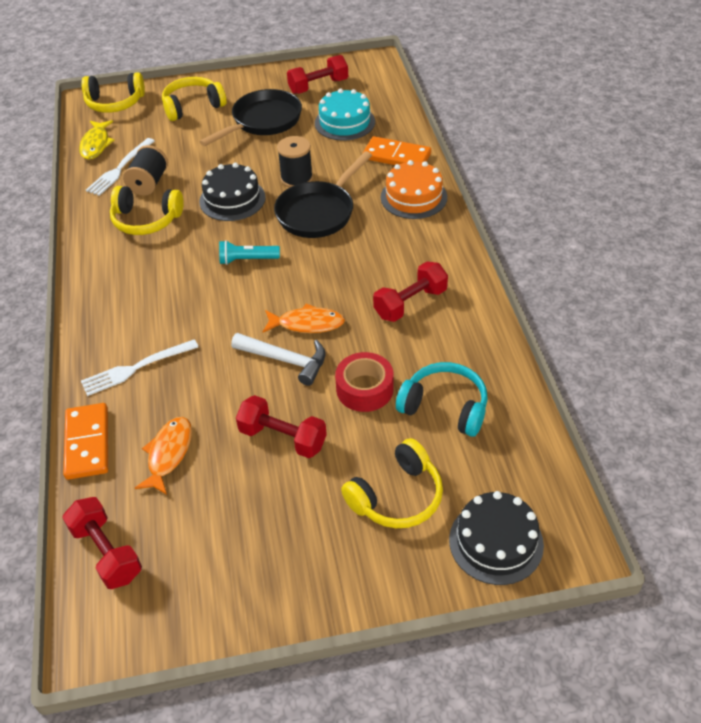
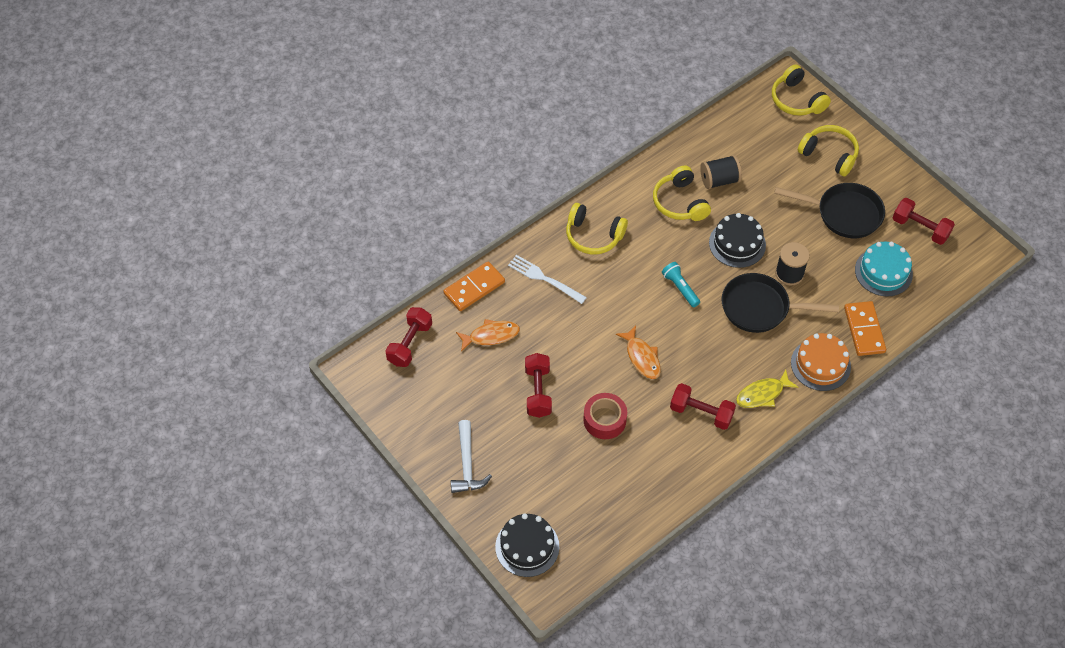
camera: 60 degrees right, 10 degrees up
yellow fish [79,120,115,160] -> yellow fish moved to [736,370,798,408]
white fork [86,138,155,196] -> none
white hammer [231,333,326,386] -> white hammer moved to [451,420,492,493]
yellow headphones [341,438,443,528] -> yellow headphones moved to [566,203,628,254]
turquoise headphones [396,362,488,437] -> none

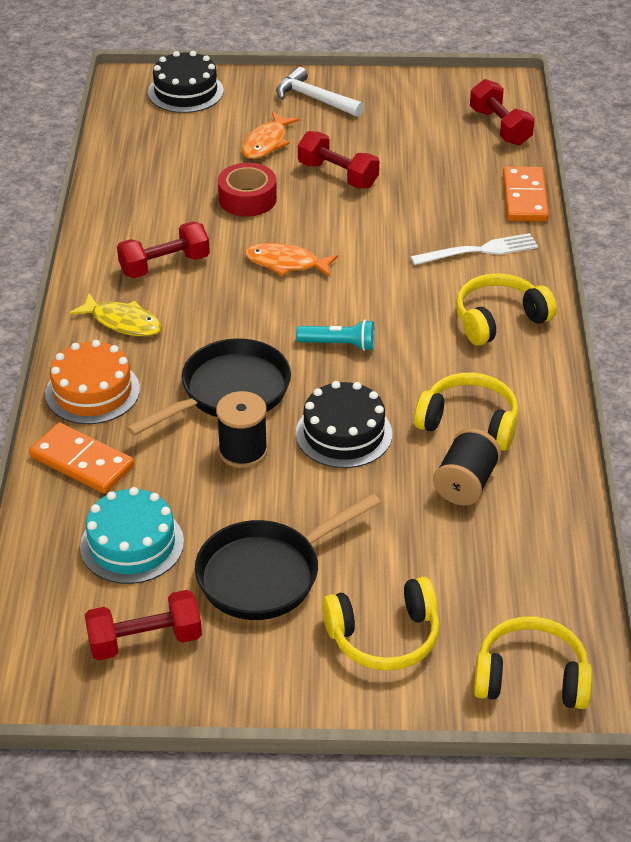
camera: 130 degrees right, 15 degrees down
orange fish [456,319,520,352] -> orange fish moved to [242,112,299,159]
yellow fish [736,370,798,408] -> yellow fish turned 105 degrees clockwise [70,293,162,336]

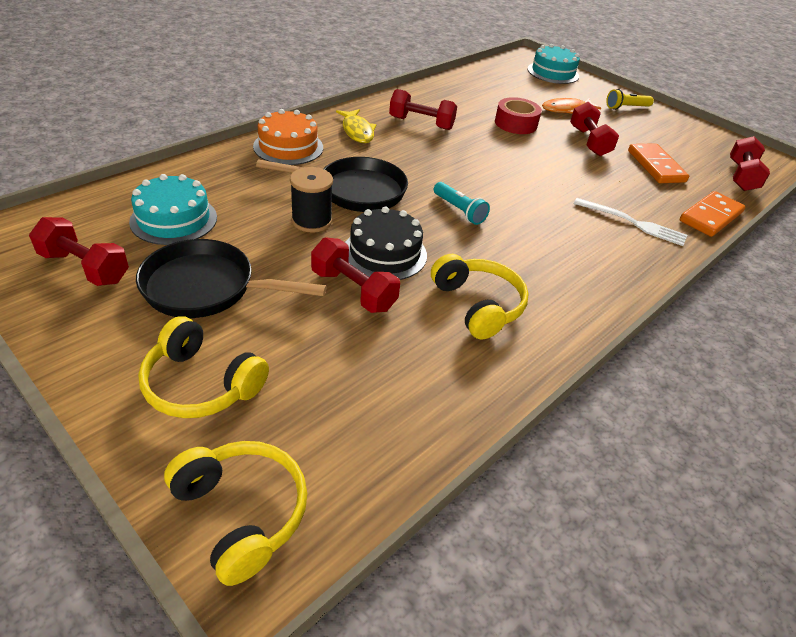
camera: 40 degrees right, 0 degrees up
orange domino [29,423,134,494] -> orange domino moved to [628,143,689,183]
black cake [148,51,224,113] -> turquoise cake [528,44,580,84]
orange fish [245,243,338,277] -> none
white hammer [276,67,364,117] -> yellow flashlight [606,89,654,110]
black spool [433,428,501,506] -> none
yellow headphones [456,273,557,345] -> none
none -> red dumbbell [311,237,400,313]

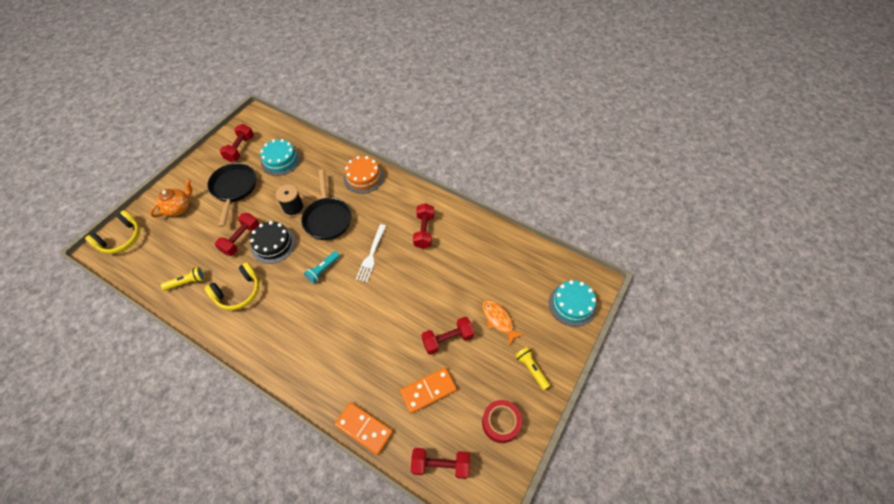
camera: 80 degrees right, 15 degrees up
yellow headphones [138,316,269,418] -> orange teapot [150,179,192,217]
yellow fish [336,109,376,143] -> none
red tape [495,97,542,134] -> red tape moved to [482,400,522,443]
white fork [574,198,687,246] -> white fork moved to [356,224,386,282]
none -> yellow flashlight [161,267,205,291]

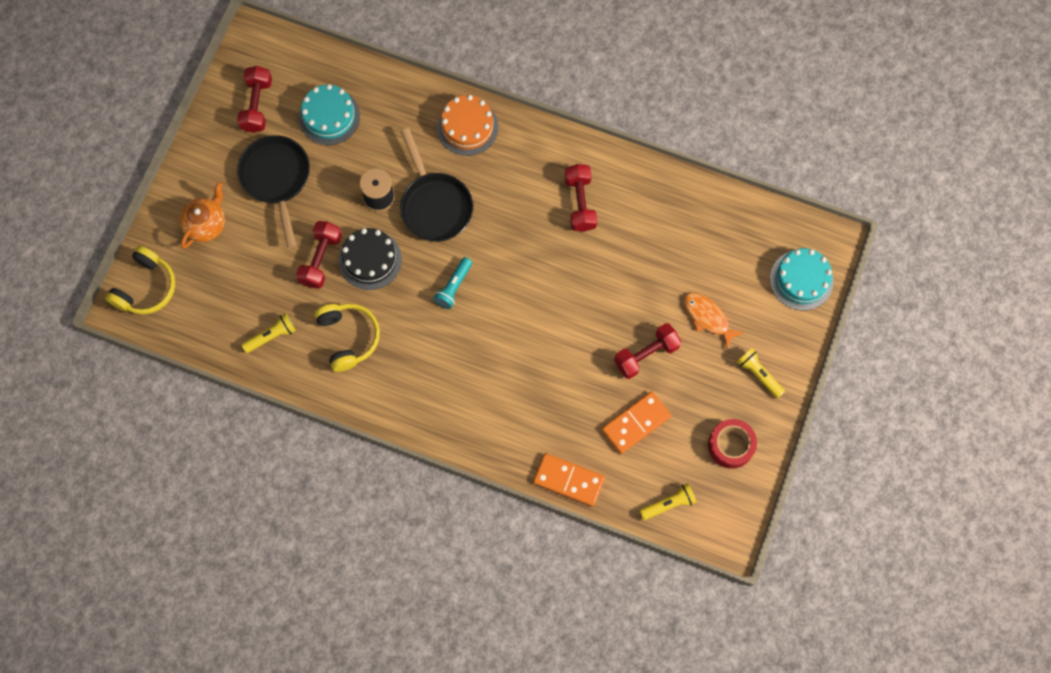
camera: 10 degrees left, 15 degrees up
yellow headphones [204,262,259,310] -> yellow headphones turned 60 degrees counterclockwise [315,303,380,372]
white fork [356,224,386,282] -> none
red dumbbell [411,448,470,479] -> yellow flashlight [639,483,696,520]

